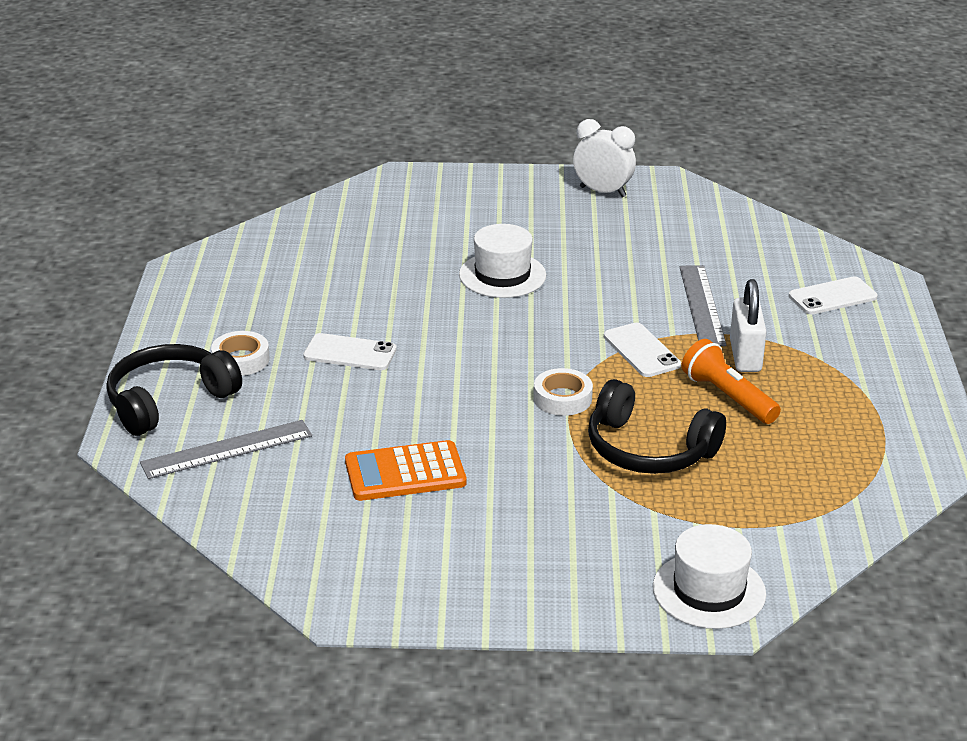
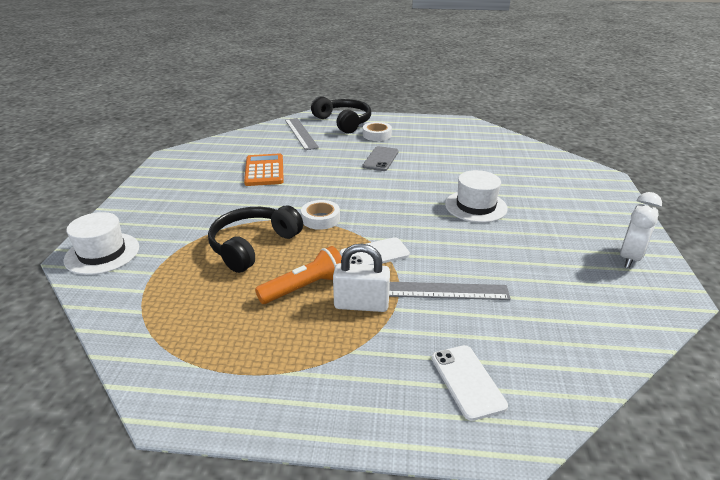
camera: 95 degrees right, 0 degrees up
white phone [303,333,397,370] -> grey phone [363,146,398,171]

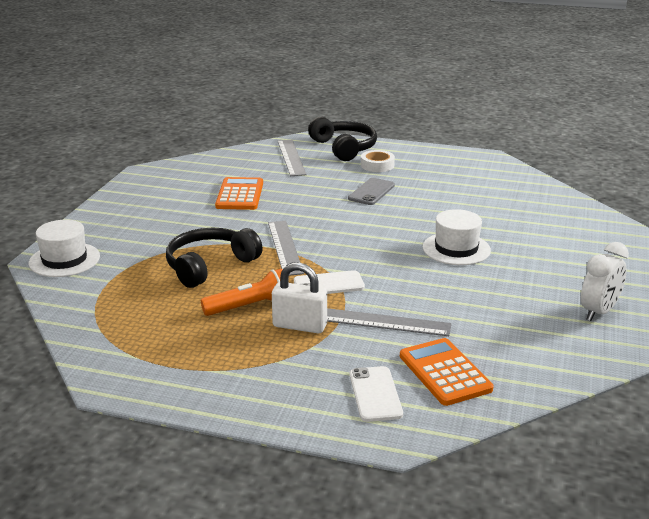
camera: 10 degrees right, 5 degrees down
white tape [301,200,340,230] -> grey ruler [268,221,304,276]
none -> orange calculator [400,338,493,406]

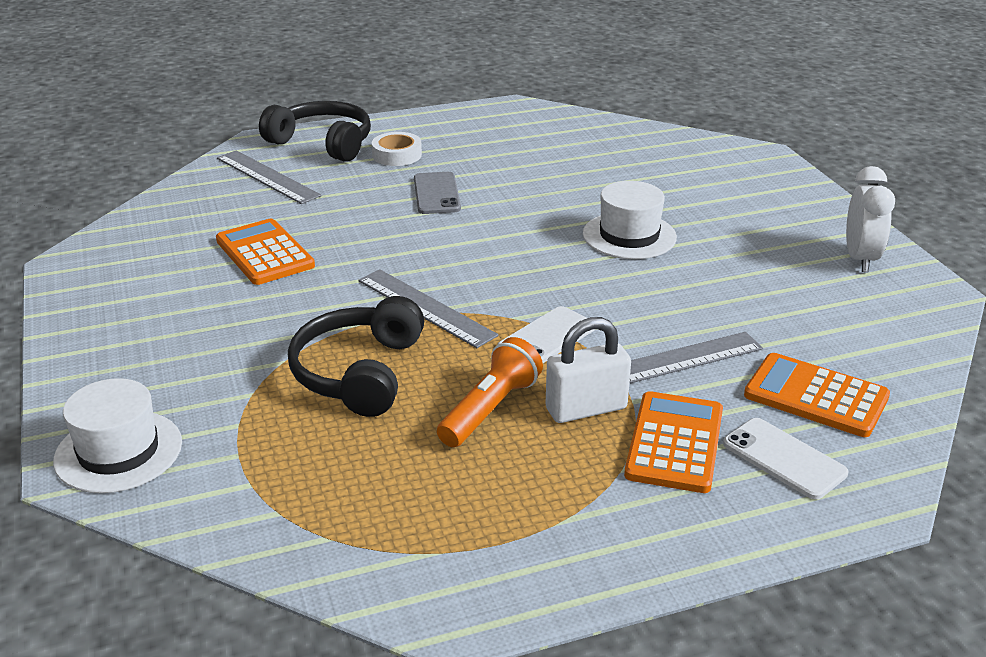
camera: 35 degrees left, 5 degrees up
none -> orange calculator [624,391,723,493]

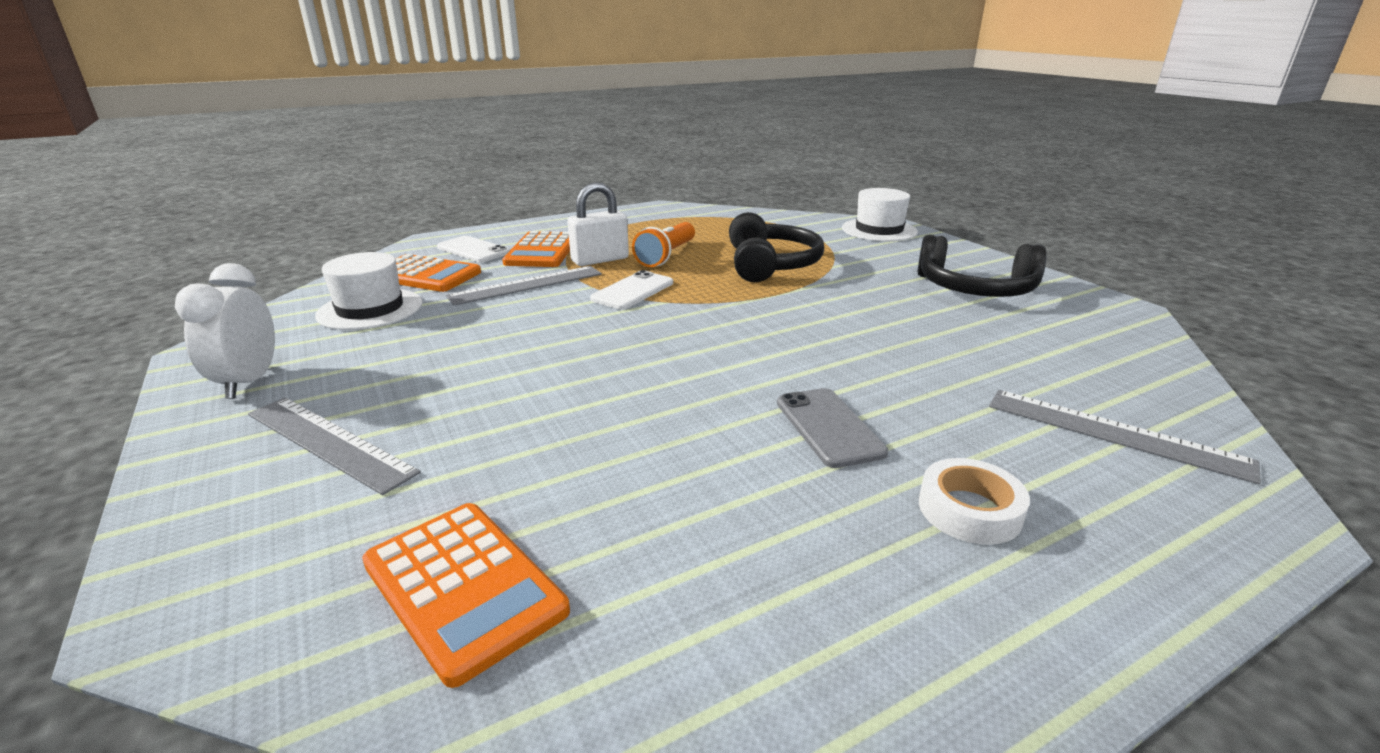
camera: 170 degrees right, 5 degrees down
orange calculator [216,219,315,285] -> orange calculator moved to [362,503,570,688]
black headphones [259,101,371,162] -> black headphones moved to [917,235,1047,297]
grey ruler [358,269,499,348] -> grey ruler moved to [248,397,421,495]
white hat [583,181,677,259] -> white hat moved to [315,252,423,330]

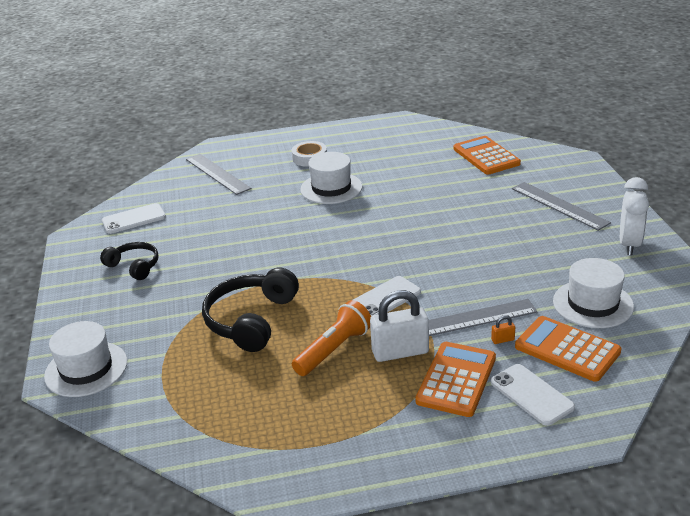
camera: 160 degrees left, 5 degrees up
grey phone [777,388,888,468] -> white hat [300,152,363,204]
black headphones [917,235,1047,297] -> black headphones [100,242,159,280], size x0.61
none -> white phone [102,203,166,234]
none -> orange padlock [491,316,515,344]

